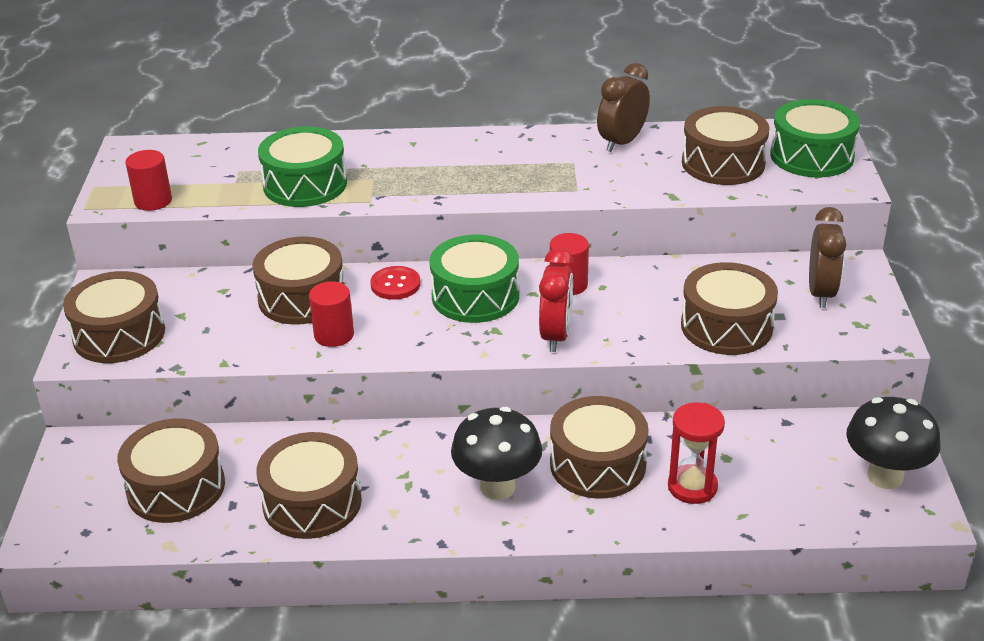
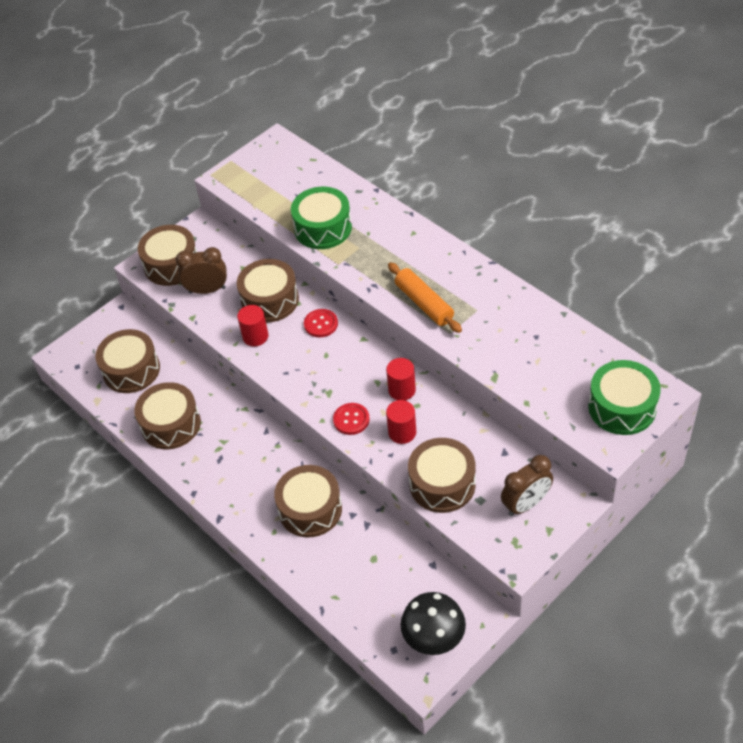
camera: 50 degrees right, 15 degrees up
red cylinder [125,150,172,211] -> red cylinder moved to [386,400,416,444]
green drum [430,235,519,323] -> none
black mushroom [451,407,542,500] -> none
red clock [539,248,573,352] -> red button [333,403,370,435]
brown clock [597,63,650,152] -> brown clock moved to [176,247,227,294]
red hourglass [668,403,725,504] -> none
brown drum [682,106,770,185] -> none
none -> orange rolling pin [388,262,462,333]

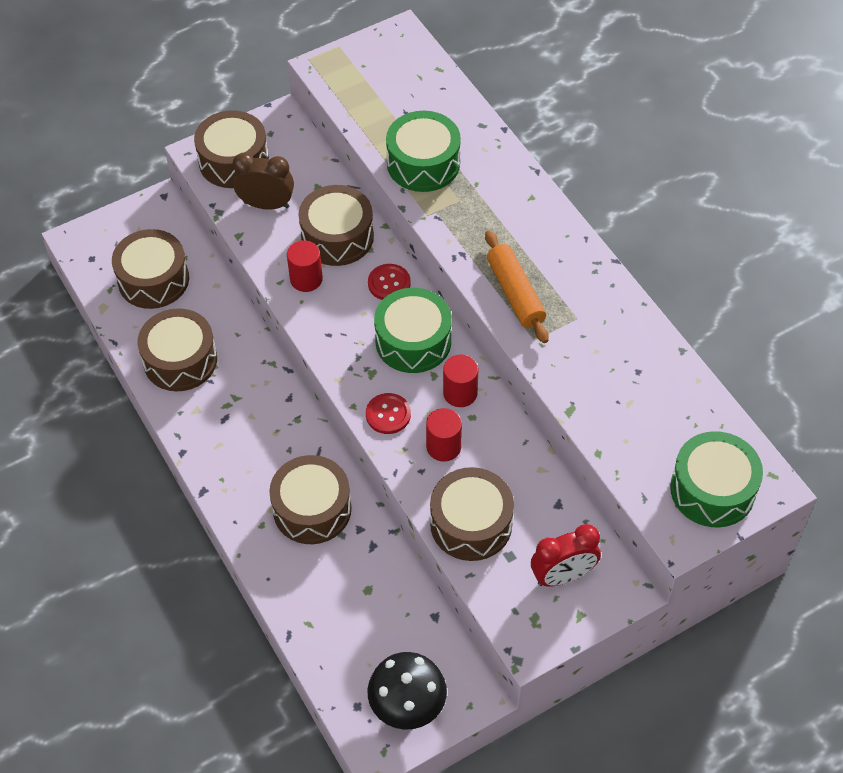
camera: 10 degrees right, 5 degrees up
brown clock [501,455,553,516] -> red clock [531,524,601,587]
none -> green drum [374,288,452,373]

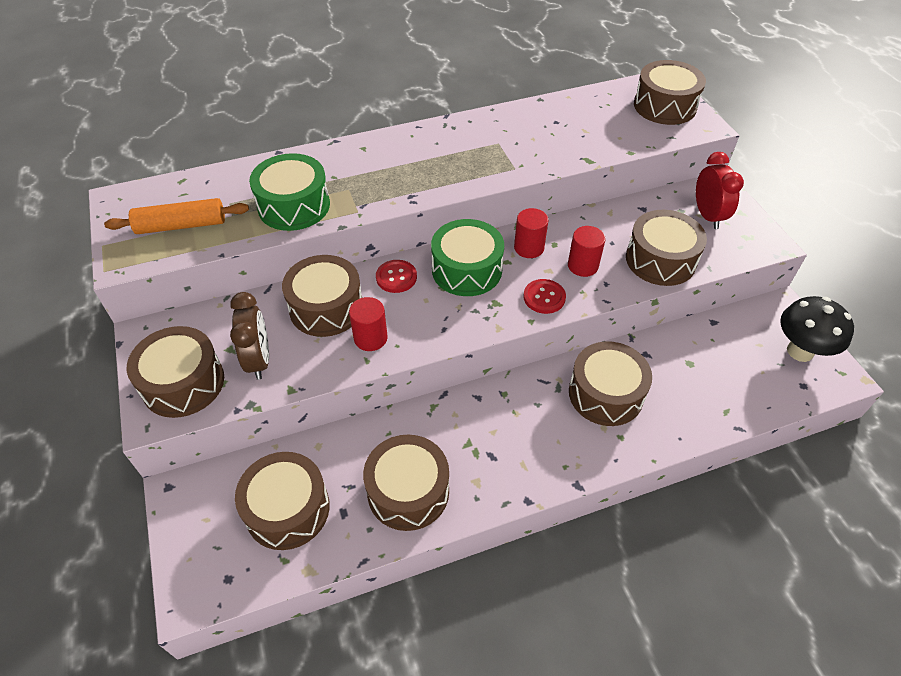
camera: 80 degrees left, 5 degrees down
brown clock [233,153,294,210] -> brown clock turned 150 degrees clockwise [230,292,269,380]
orange rolling pin [485,231,549,343] -> orange rolling pin moved to [104,198,249,234]
green drum [670,431,763,528] -> brown drum [634,60,706,125]

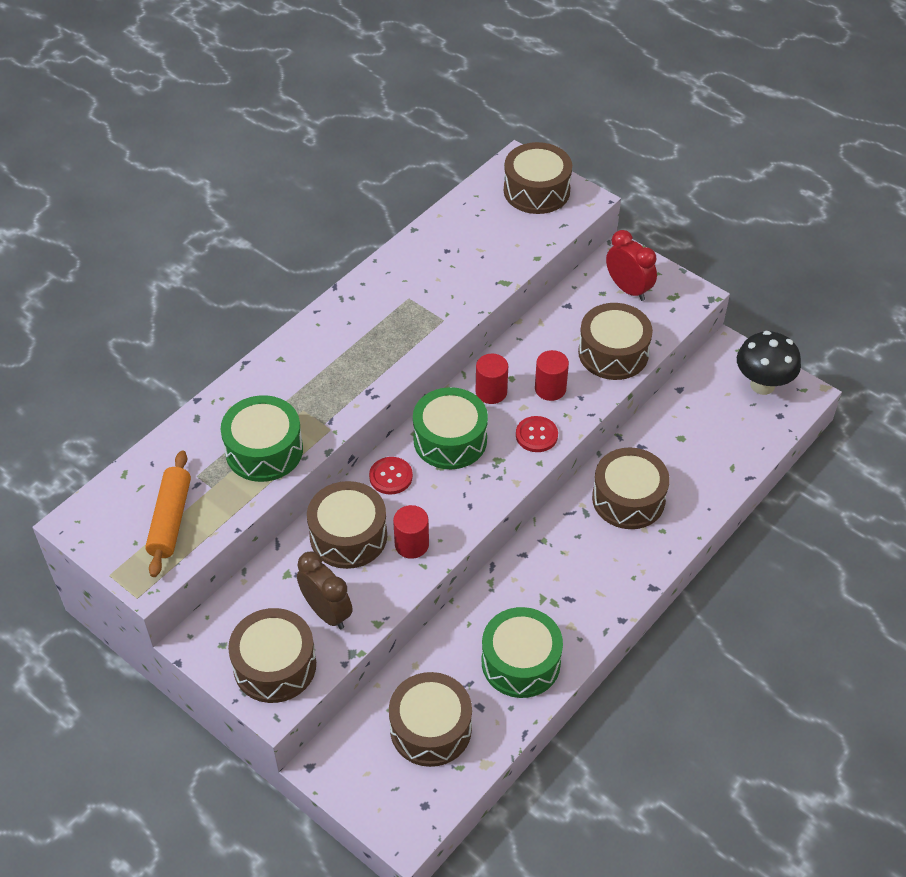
camera: 30 degrees left, 0 degrees up
orange rolling pin [104,198,249,234] -> orange rolling pin turned 45 degrees counterclockwise [145,450,191,577]
brown drum [363,434,449,531] -> green drum [482,607,563,698]

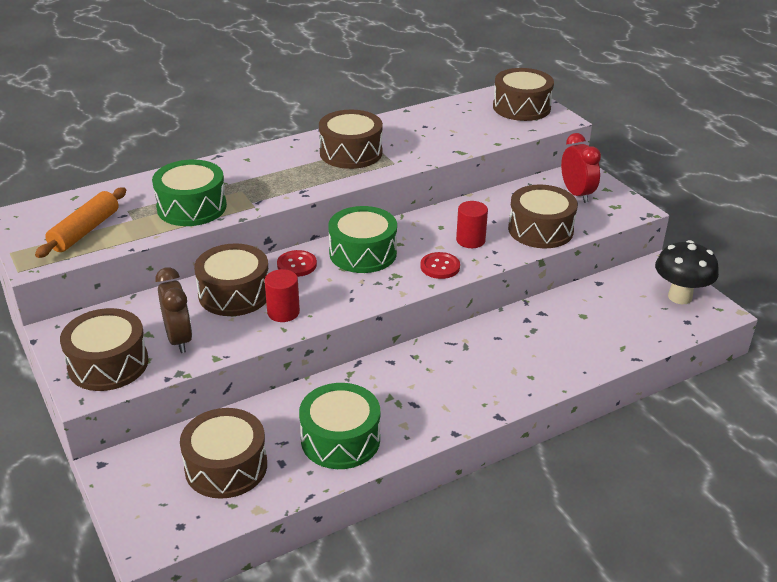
camera: 20 degrees right, 15 degrees down
red cylinder [476,354,508,404] -> none
brown drum [592,447,670,529] -> brown drum moved to [319,110,383,169]

